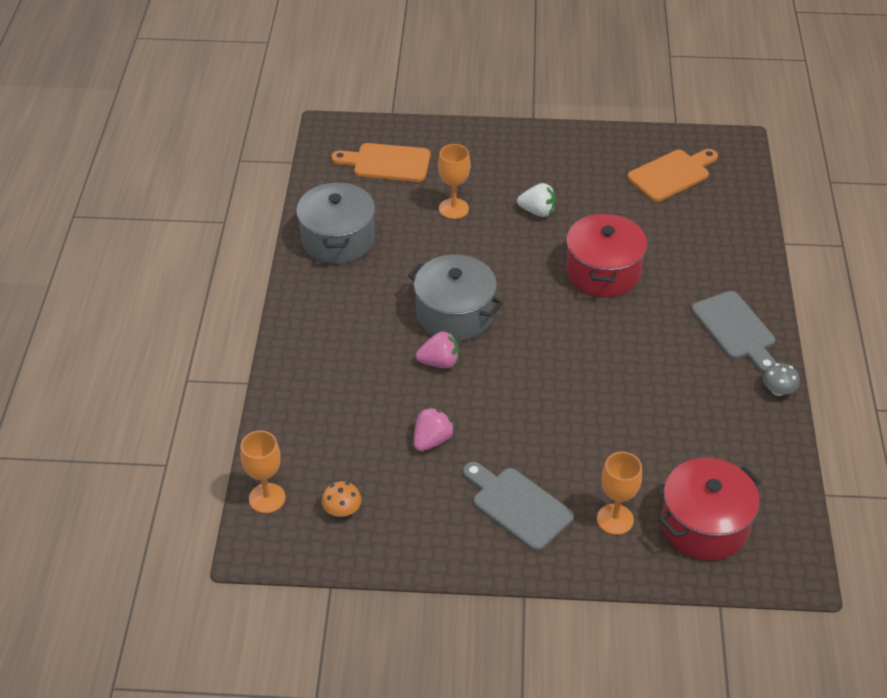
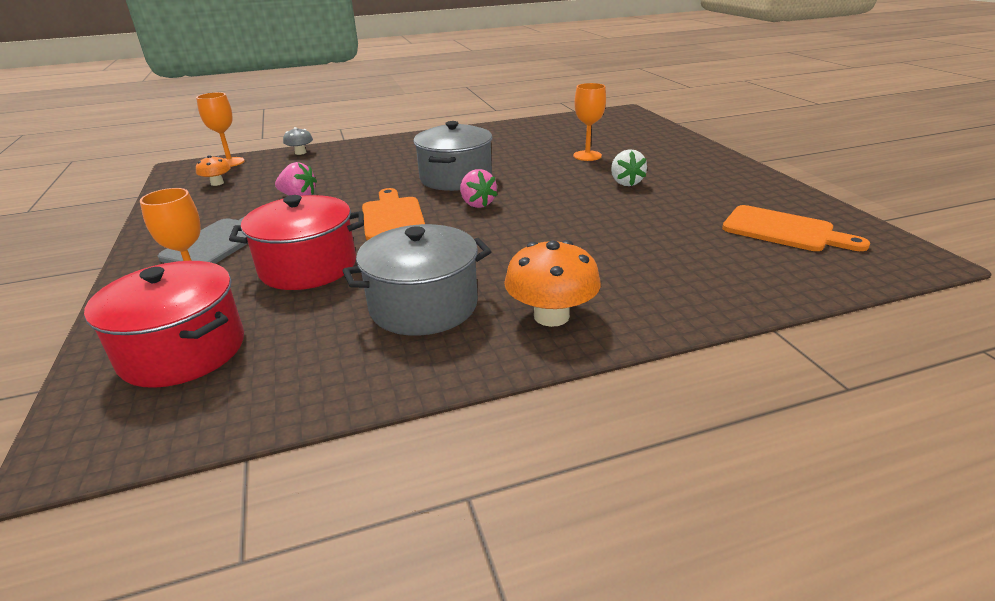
camera: 70 degrees right, 15 degrees down
grey pot [296,182,375,264] -> grey pot moved to [342,224,491,336]
orange cutting board [331,143,430,182] -> orange cutting board moved to [362,188,425,241]
pink strawberry [416,331,459,368] -> pink strawberry moved to [460,169,498,208]
red pot [566,212,647,297] -> red pot moved to [229,195,364,290]
grey cutting board [691,291,776,373] -> orange mushroom [504,240,601,327]
grey mushroom [763,363,800,396] -> grey mushroom moved to [283,127,313,155]

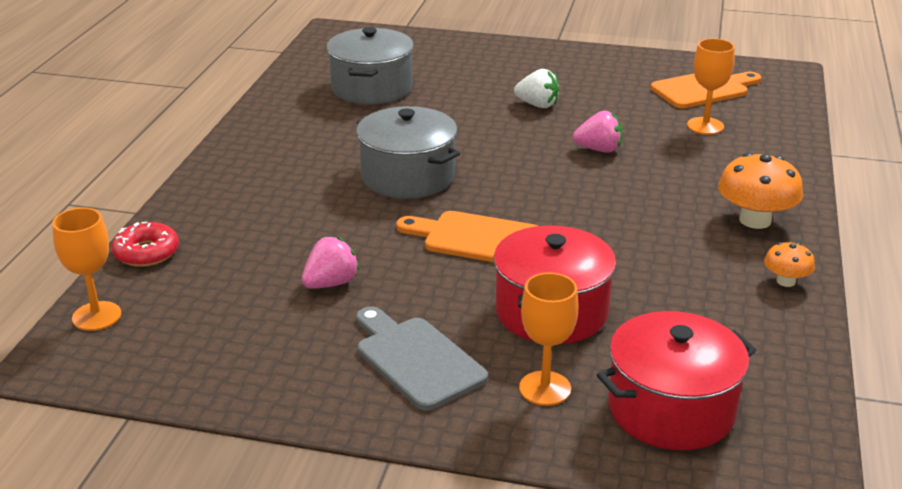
camera: 60 degrees left, 0 degrees up
orange mushroom [196,155,231,186] -> orange mushroom moved to [764,242,815,287]
grey mushroom [283,127,313,155] -> red donut [111,222,179,267]
grey pot [342,224,491,336] -> grey pot moved to [326,27,414,104]
pink strawberry [460,169,498,208] -> pink strawberry moved to [573,111,623,153]
orange goblet [573,83,606,161] -> orange goblet moved to [687,38,735,135]

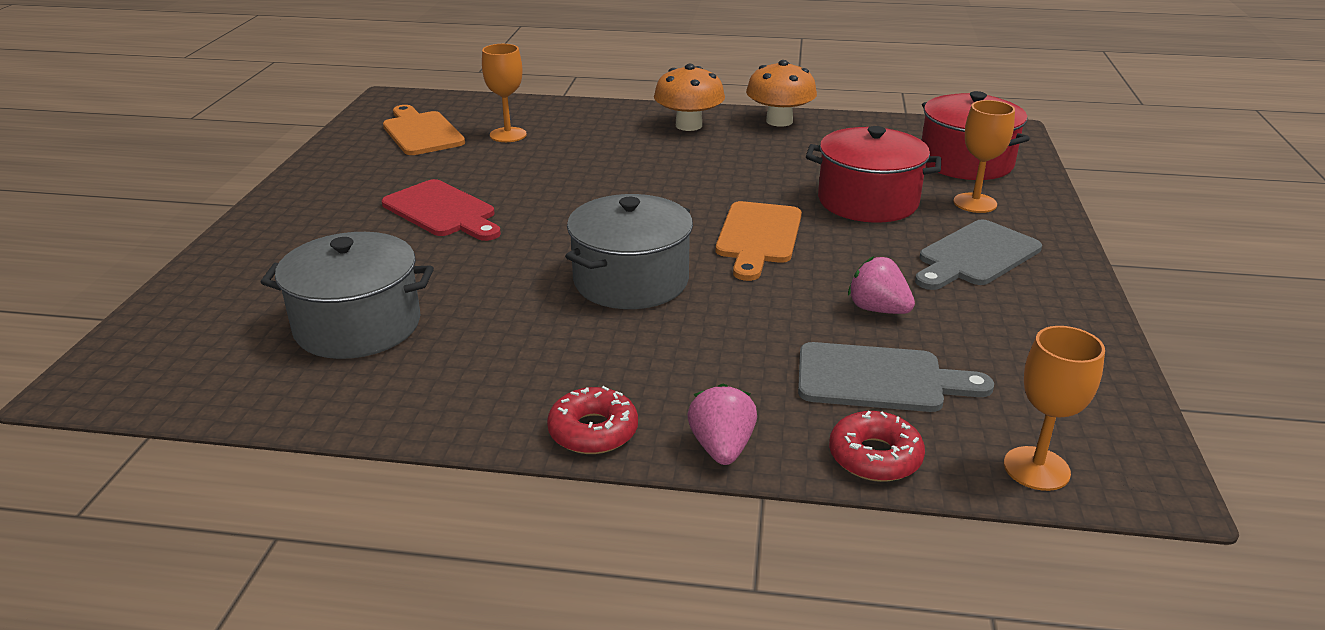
camera: 95 degrees left, 0 degrees up
white strawberry [514,69,559,108] -> red cutting board [382,179,501,241]
pink strawberry [573,111,623,153] -> pink strawberry moved to [687,383,757,465]
orange mushroom [764,242,815,287] -> orange mushroom [746,60,817,127], size x1.82
none -> red donut [547,386,638,454]
none -> grey cutting board [798,342,994,412]

